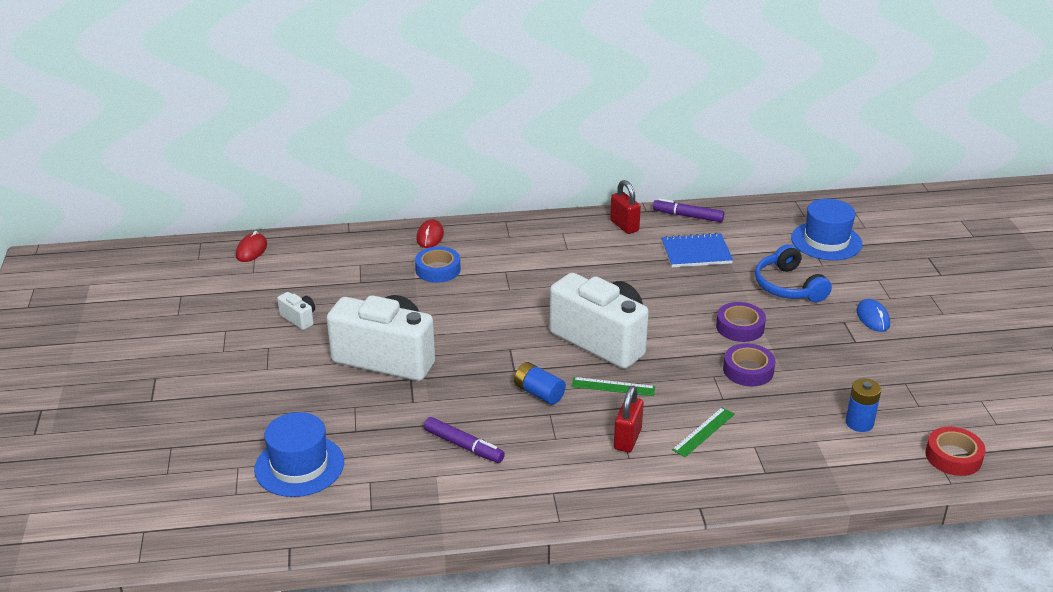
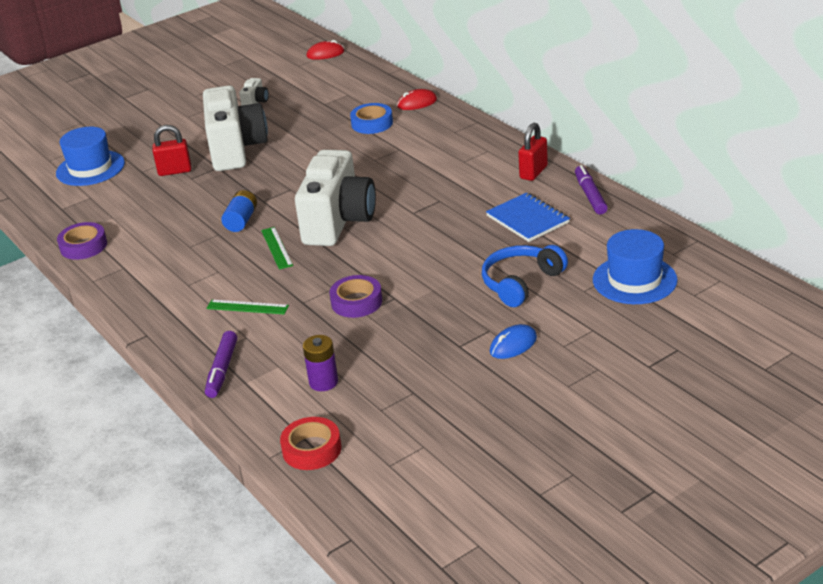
camera: 65 degrees right, 0 degrees up
purple marker [424,417,505,463] -> purple marker moved to [205,331,237,398]
red padlock [614,386,644,452] -> red padlock moved to [152,125,191,176]
purple tape [716,302,766,342] -> purple tape moved to [57,222,107,260]
blue battery [846,378,881,432] -> purple battery [303,335,338,391]

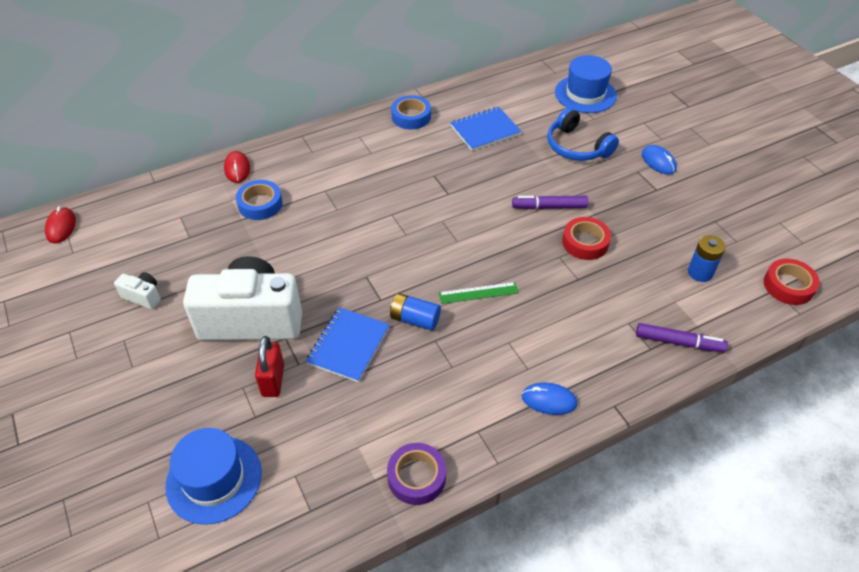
camera: 85 degrees left, 15 degrees up
green ruler [206,300,289,314] -> none
white camera [295,150,376,246] -> none
purple battery [303,335,338,391] -> blue battery [688,235,726,282]
purple tape [329,275,382,318] -> red tape [562,217,611,260]
red padlock [518,123,548,181] -> blue tape [391,95,431,130]
purple marker [575,165,608,214] -> purple marker moved to [512,196,588,209]
none -> blue notebook [306,307,390,382]
none -> blue mouse [522,382,578,415]

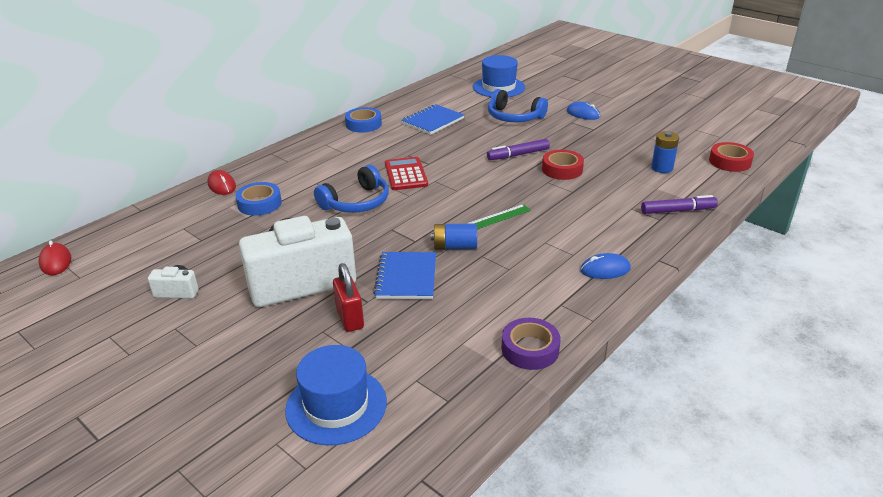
camera: 20 degrees left, 15 degrees down
none -> blue headphones [314,165,389,213]
none -> red calculator [385,157,428,190]

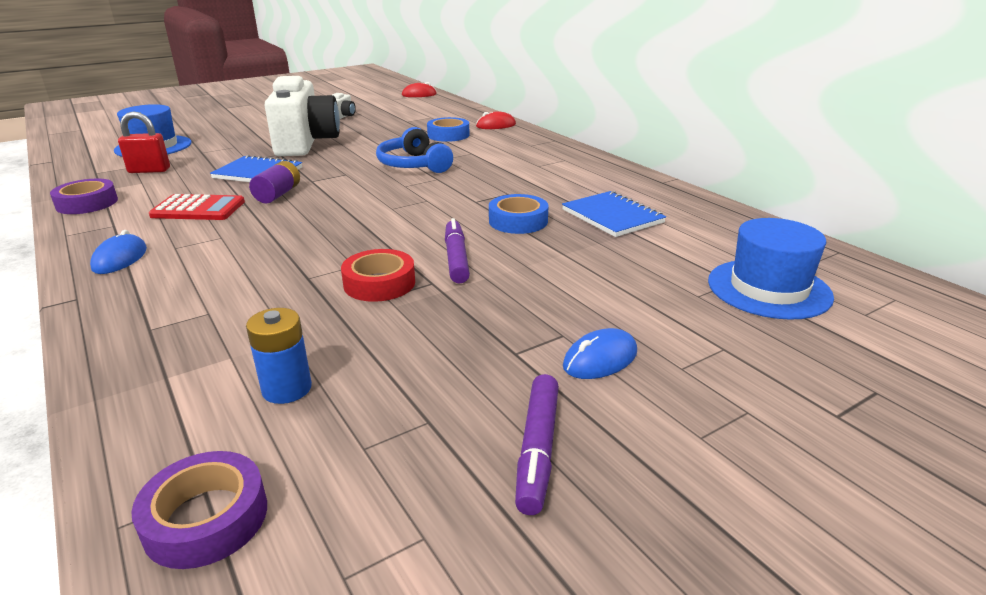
camera: 105 degrees right, 5 degrees down
red padlock [333,263,364,332] -> red padlock moved to [118,111,170,173]
blue tape [345,107,382,133] -> blue tape moved to [489,194,548,234]
red calculator [385,157,428,190] -> red calculator moved to [149,194,245,220]
blue battery [431,223,477,249] -> purple battery [249,161,300,203]
green ruler [467,204,531,229] -> none
blue headphones [488,89,548,122] -> none
purple marker [641,195,718,214] -> purple marker moved to [515,374,559,515]
red tape [709,142,754,172] -> purple tape [131,451,267,569]

